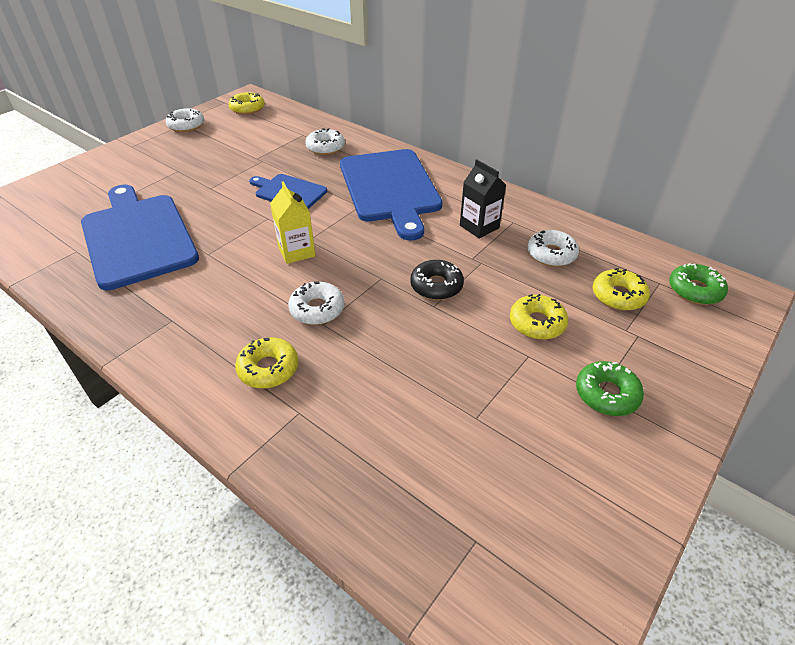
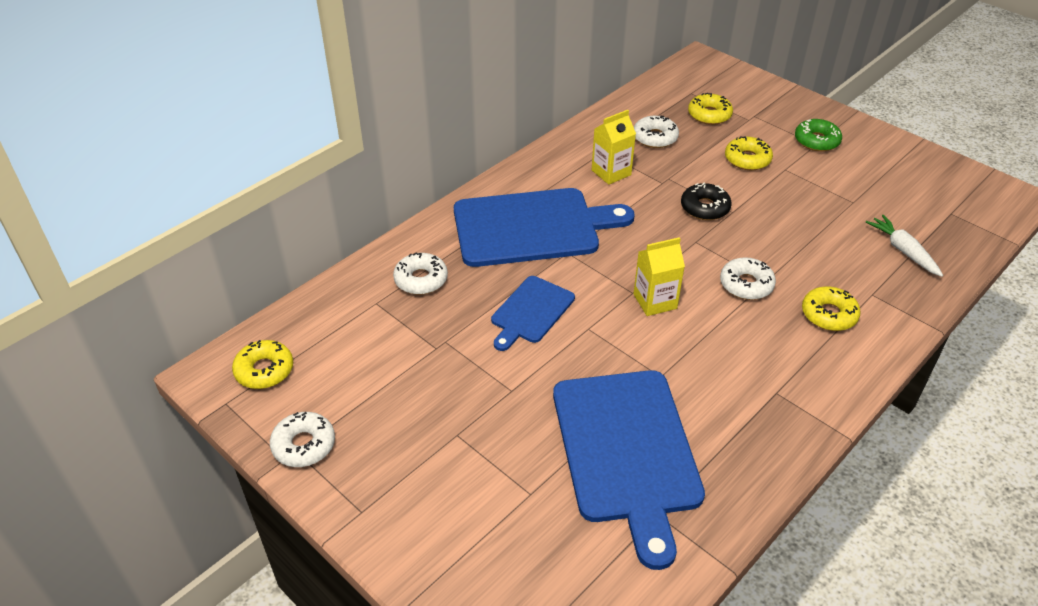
camera: 85 degrees left, 0 degrees up
blue cutting board [81,184,199,291] -> blue cutting board turned 75 degrees counterclockwise [553,370,705,570]
black carton [460,159,506,239] -> yellow carton [592,110,636,185]
green donut [669,263,728,305] -> none
none -> white carrot [866,215,943,277]

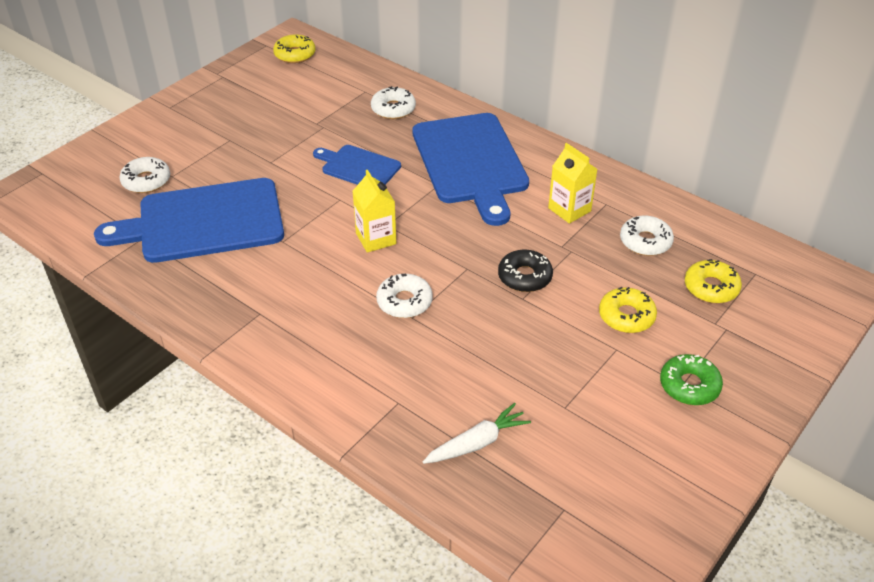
camera: 85 degrees right, 0 degrees up
white donut [270,412,335,467] -> white donut moved to [119,157,170,193]
yellow donut [802,286,860,331] -> none

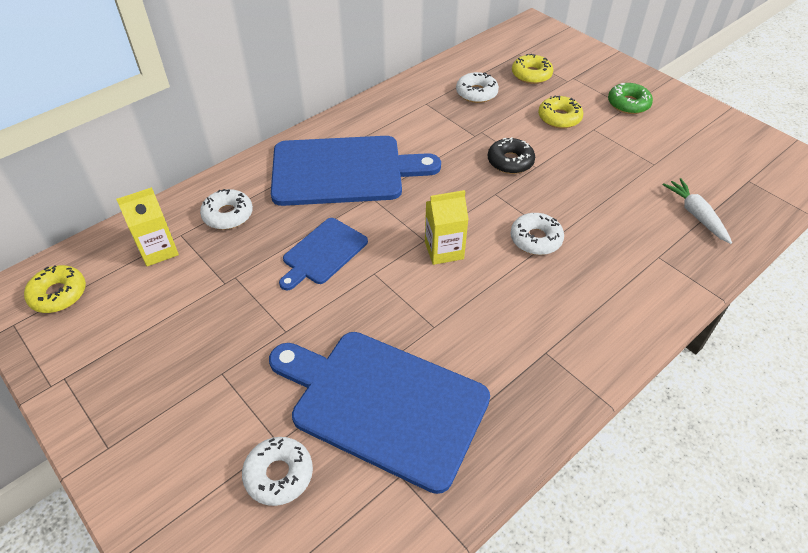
camera: 80 degrees left, 5 degrees up
blue cutting board [94,178,284,263] -> blue cutting board turned 120 degrees clockwise [269,332,490,494]
yellow carton [548,143,598,224] -> yellow carton moved to [116,187,179,266]

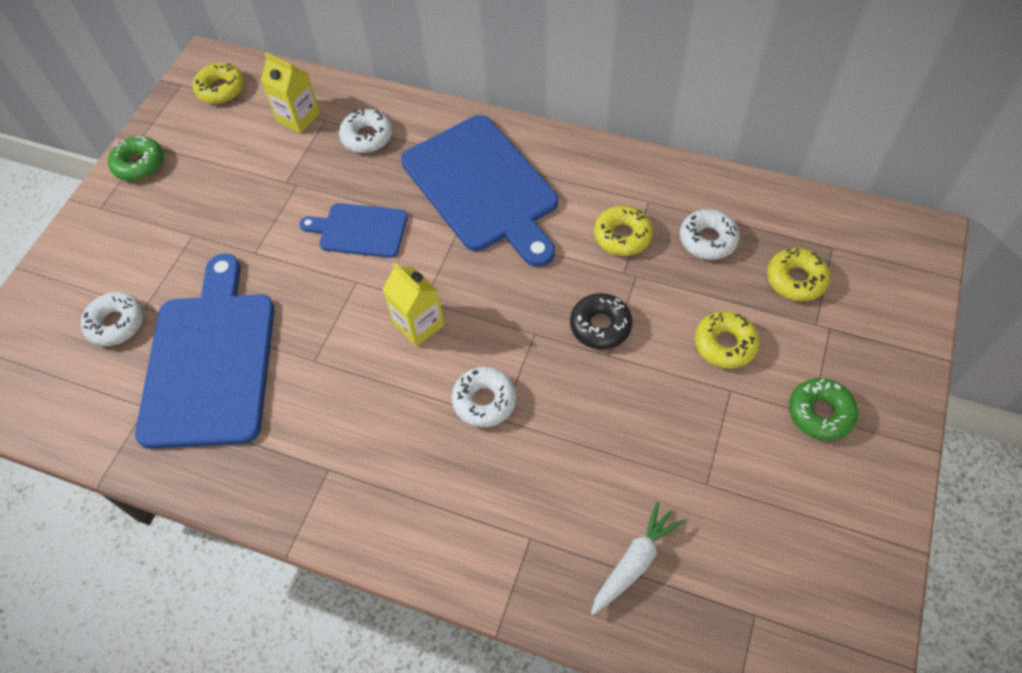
camera: 65 degrees right, 10 degrees up
none -> green donut [108,136,164,181]
none -> yellow donut [594,206,653,256]

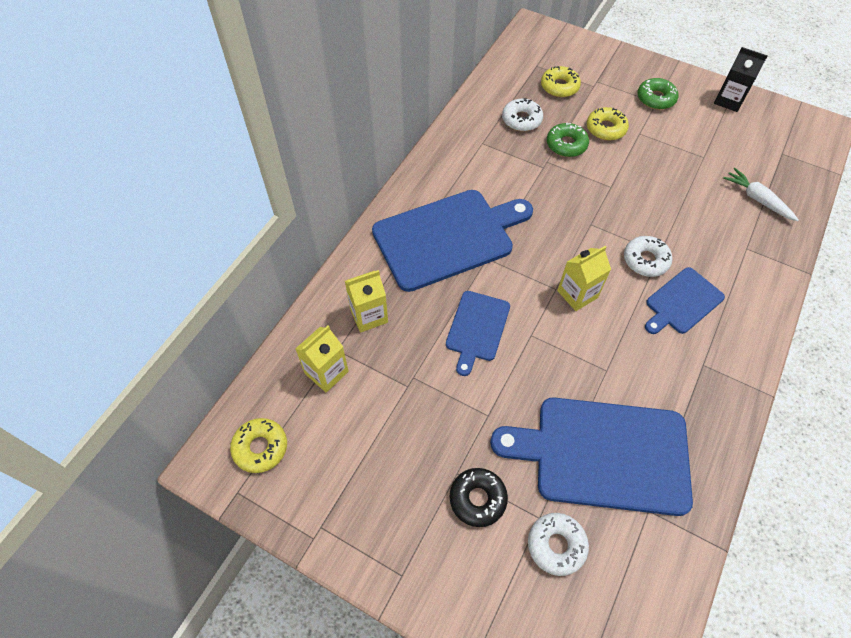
camera: 85 degrees left, 0 degrees up
green donut [108,136,164,181] -> green donut moved to [547,123,589,157]
white donut [339,109,393,153] -> yellow carton [345,270,388,333]
black donut [570,293,633,349] -> black donut moved to [450,468,508,527]
yellow donut [594,206,653,256] -> none
none -> blue cutting board [645,267,725,334]
none -> black carton [714,47,768,112]

